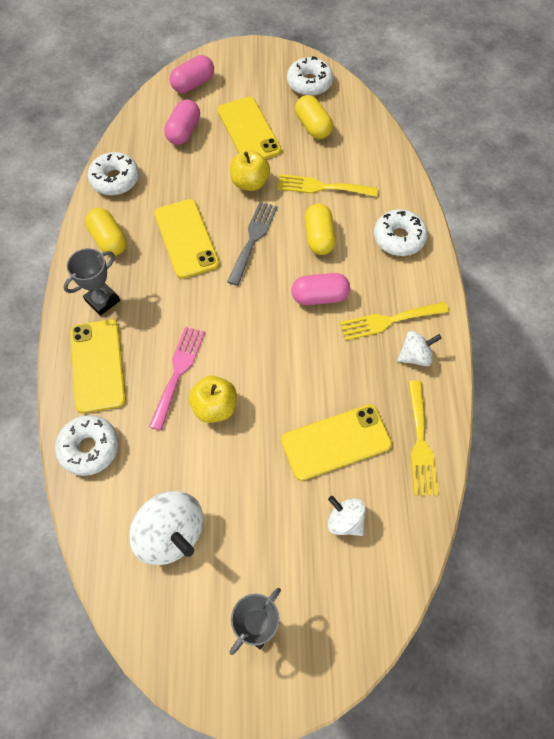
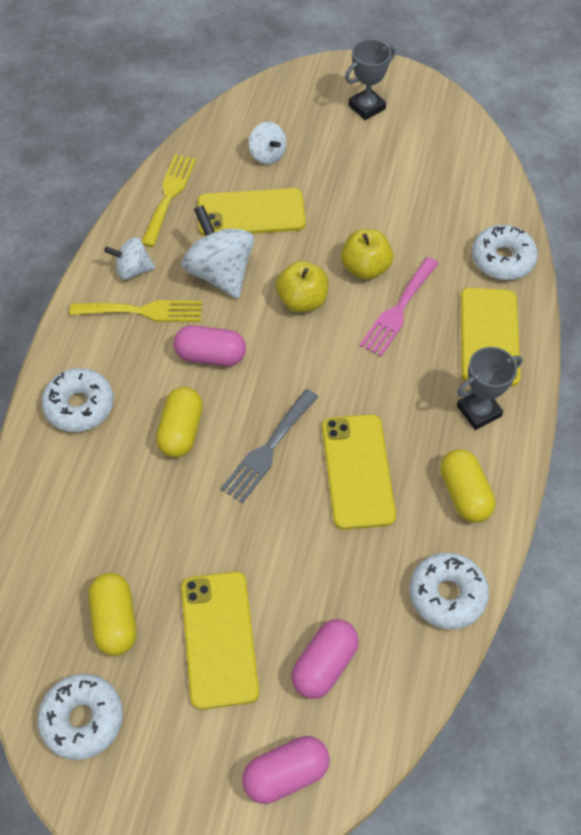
camera: 165 degrees left, 5 degrees down
white spinning top [129,491,203,565] -> white spinning top moved to [182,205,254,299]
yellow apple [230,150,270,191] -> yellow apple moved to [276,261,329,313]
yellow fork [278,174,378,197] -> none

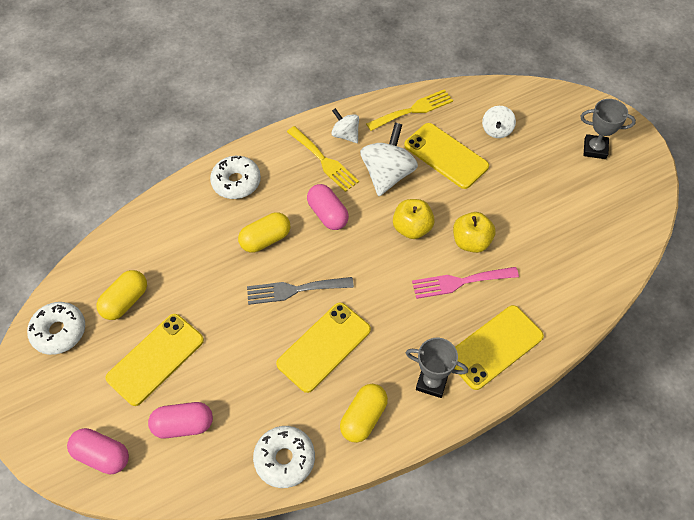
camera: 50 degrees right, 0 degrees up
white donut [472,225,538,280] -> none

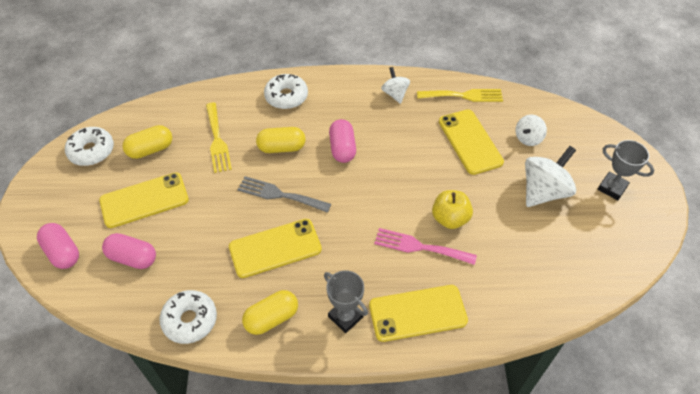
camera: 25 degrees right, 5 degrees down
yellow fork [287,126,359,192] -> yellow fork moved to [206,103,232,173]
white spinning top [360,123,418,196] -> white spinning top moved to [525,146,576,207]
yellow apple [393,199,435,239] -> none

